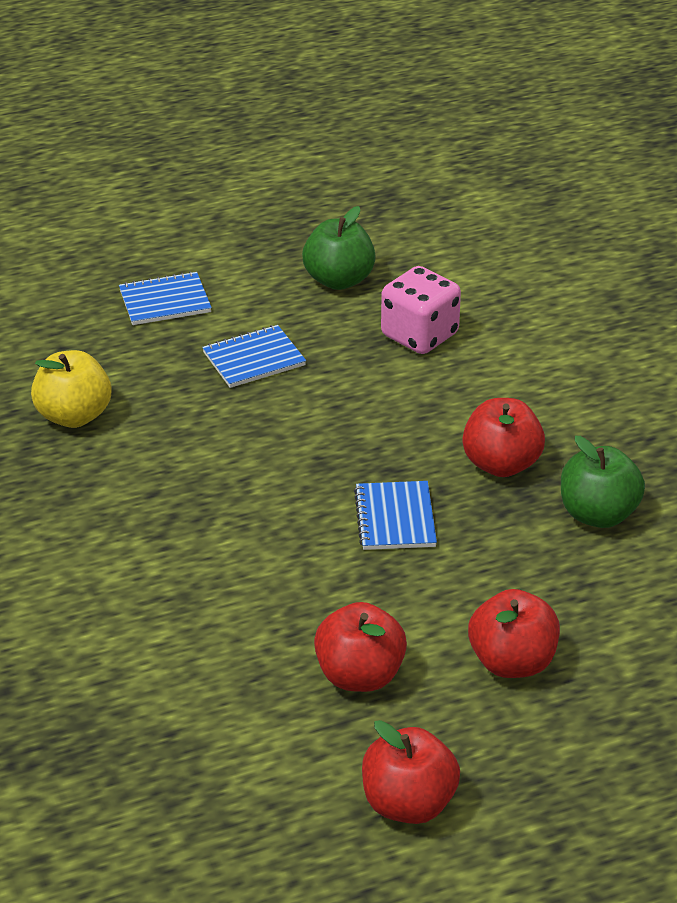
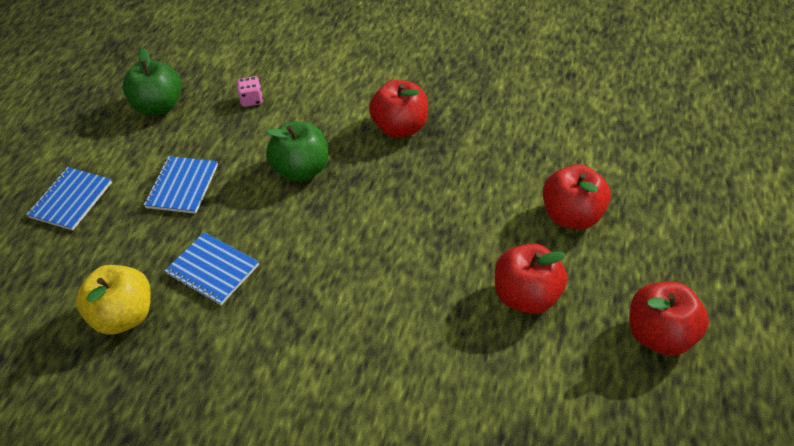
camera: 50 degrees left, 10 degrees up
blue notebook [354,481,437,550] -> blue notebook moved to [165,232,259,305]
pink dice [381,266,461,354] -> pink dice [237,76,263,107], size x0.48
green apple [561,436,645,528] -> green apple moved to [266,122,329,182]

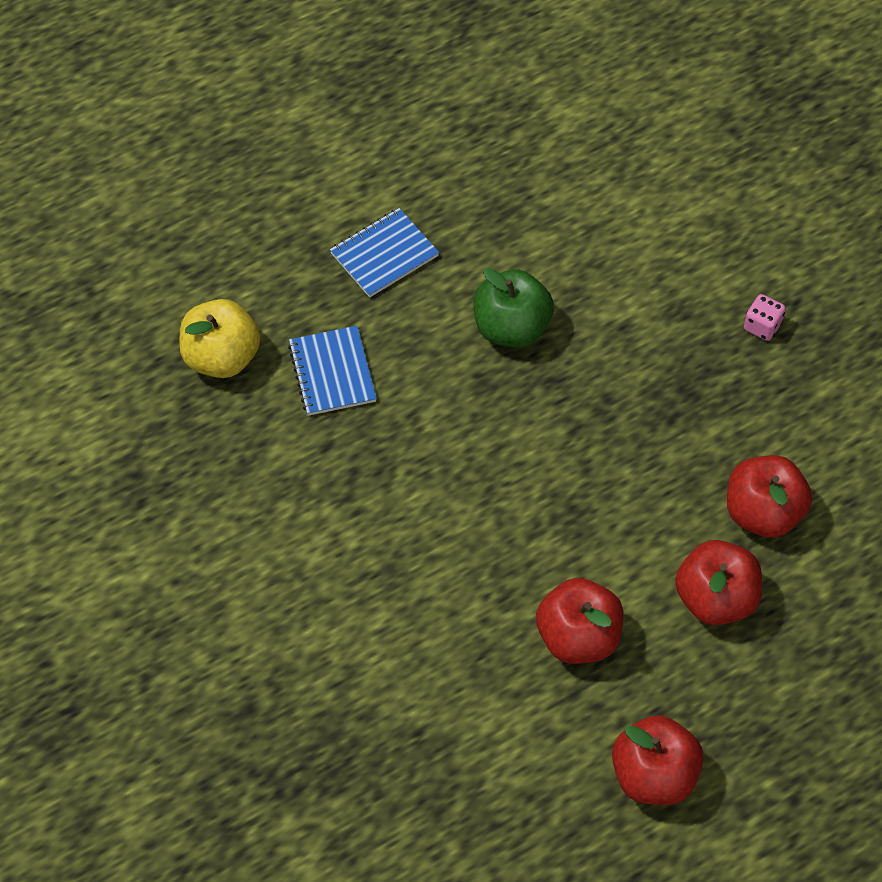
camera: 40 degrees right, 10 degrees up
blue notebook [26,167,112,231] -> none
green apple [122,48,181,116] -> none
pink dice [237,76,263,107] -> pink dice moved to [744,294,786,341]
red apple [369,79,428,138] -> red apple moved to [727,455,812,538]

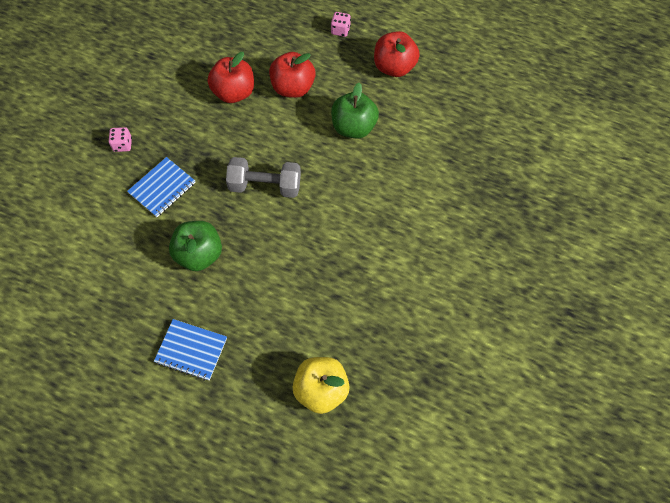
camera: 125 degrees left, 5 degrees up
blue notebook [288,326,377,416] -> blue notebook moved to [127,157,196,217]
red apple [536,578,623,664] -> green apple [331,83,379,139]
none -> grey dumbbell [226,157,301,198]
none -> pink dice [331,12,351,37]

